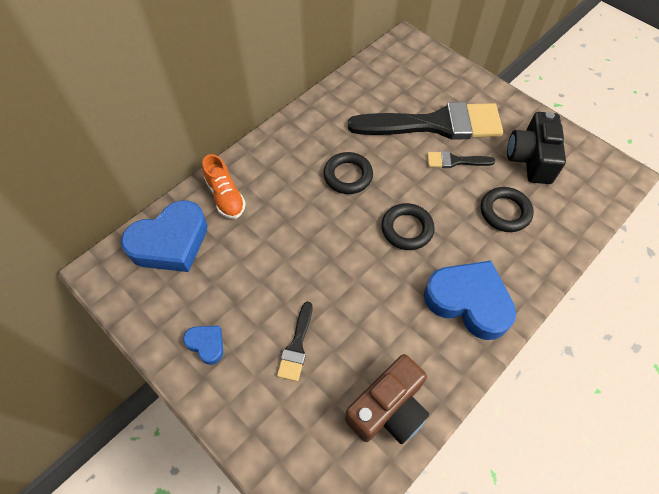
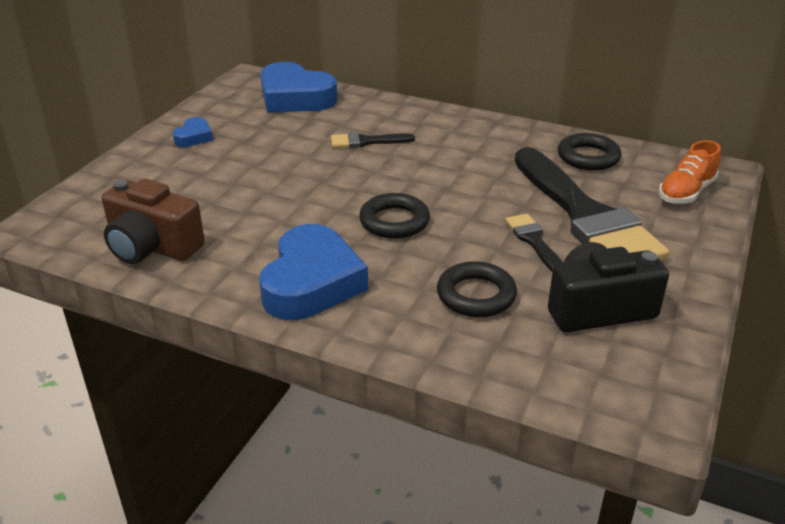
camera: 70 degrees right, 25 degrees down
orange shoe [202,154,246,219] -> orange shoe moved to [659,140,721,204]
black brush [277,302,312,382] -> black brush moved to [331,132,415,148]
black ring [323,152,373,194] -> black ring moved to [558,133,621,171]

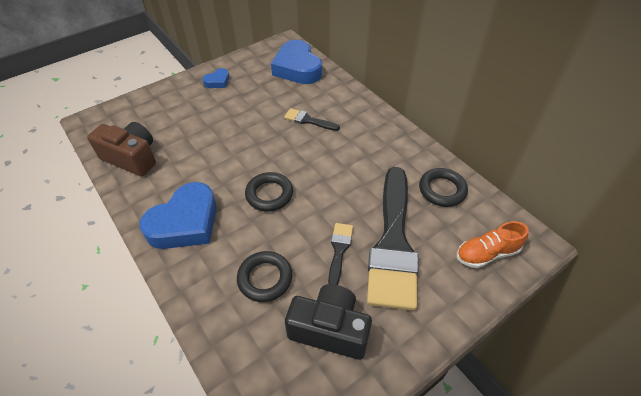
camera: 30 degrees right, 15 degrees up
brown camera [102,179,205,264] -> brown camera turned 150 degrees clockwise [87,122,156,176]

